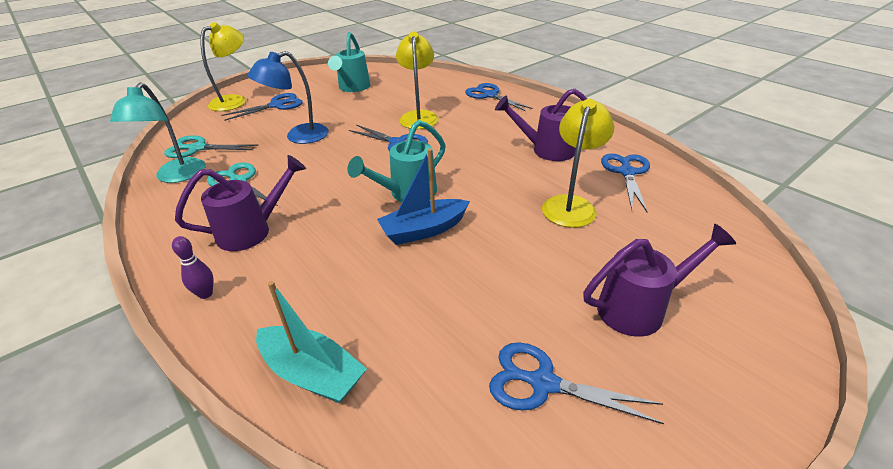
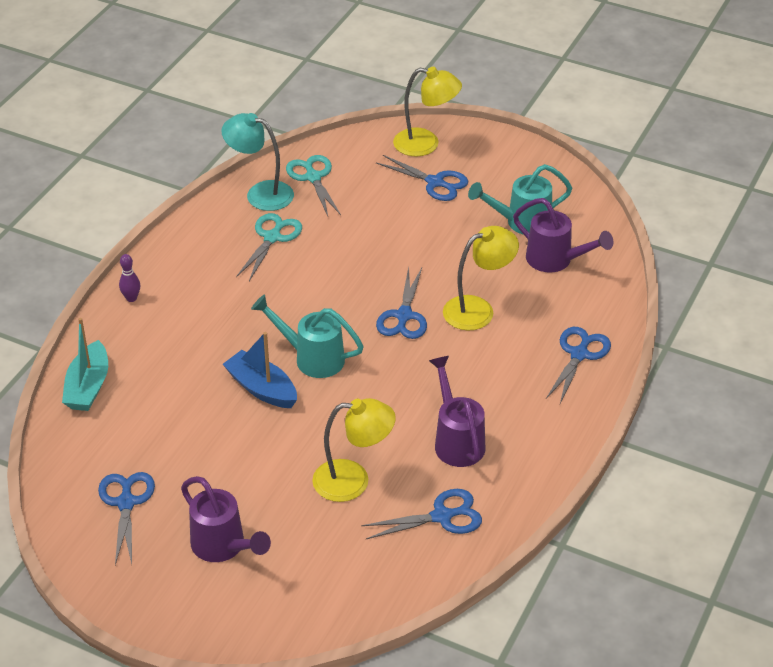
camera: 65 degrees right, 5 degrees up
turquoise lamp [110,82,205,183] -> turquoise lamp turned 45 degrees clockwise [221,113,294,211]
purple watering can [175,155,306,251] -> purple watering can moved to [513,198,613,273]
blue lamp [247,51,329,144] -> none

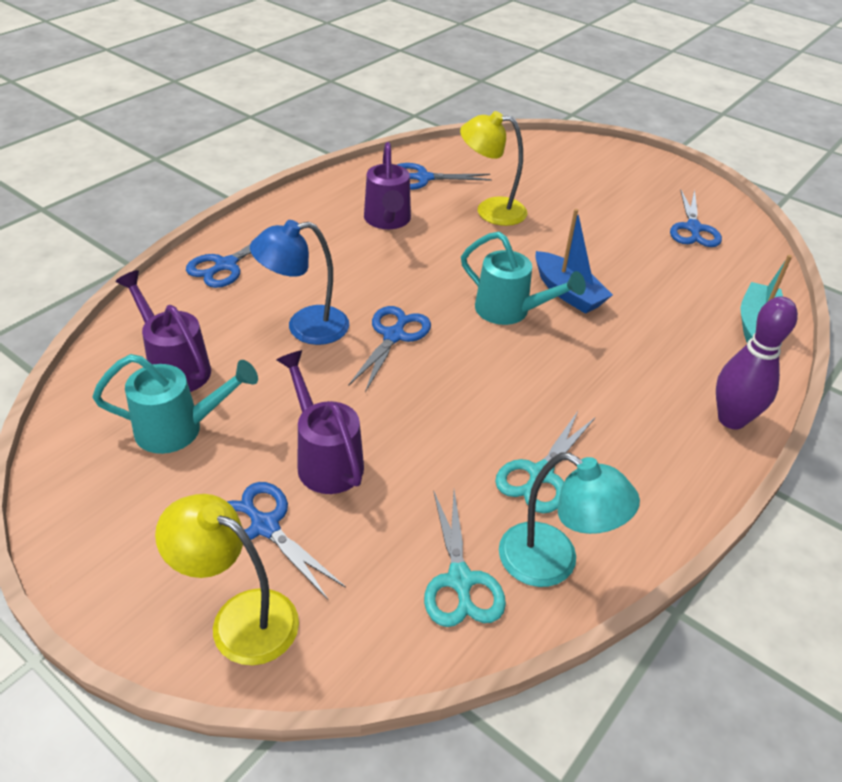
camera: 170 degrees left, 0 degrees up
purple bowling pin [119,254,140,302] -> purple bowling pin [716,297,798,429], size x2.01
purple watering can [181,476,271,562] -> purple watering can moved to [276,350,364,494]
yellow lamp [443,226,519,330] -> blue lamp [250,220,349,345]

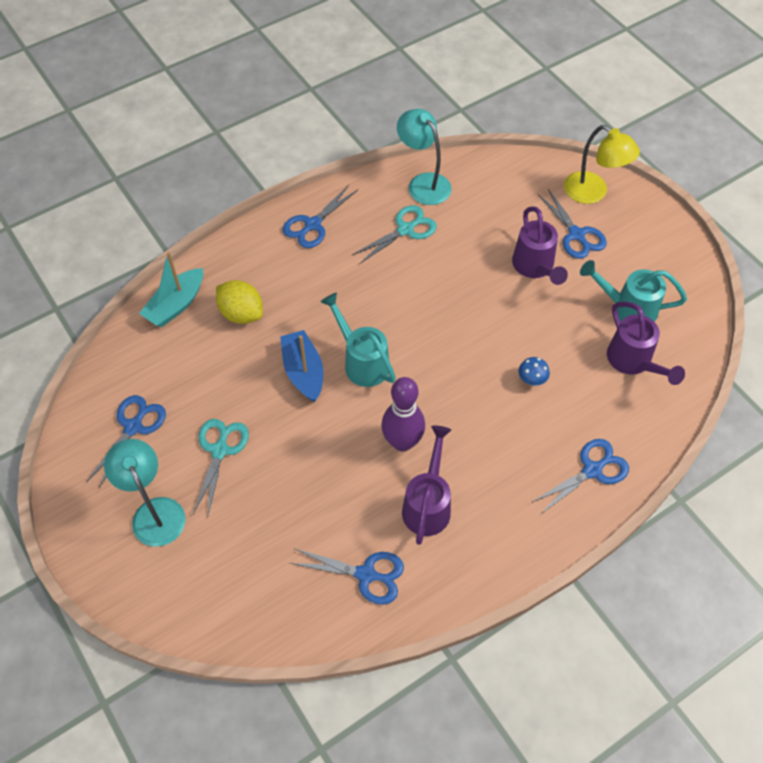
camera: 160 degrees left, 15 degrees up
blue lamp [250,220,349,345] -> blue mushroom [518,357,550,386]
blue scissors [348,306,431,392] -> blue scissors moved to [283,185,358,248]
turquoise scissors [424,490,506,627] -> turquoise scissors moved to [193,419,249,518]
yellow lamp [460,111,527,226] -> none
purple bowling pin [716,297,798,429] -> purple bowling pin moved to [381,377,425,451]
none -> turquoise lamp [104,439,185,547]
none -> yellow lemon [216,280,263,324]

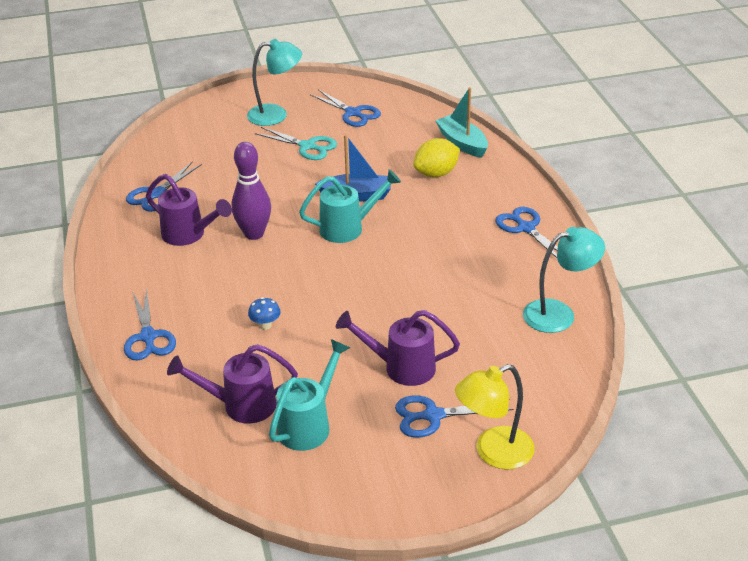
camera: 110 degrees right, 20 degrees down
turquoise scissors [352,205,437,264] -> none

